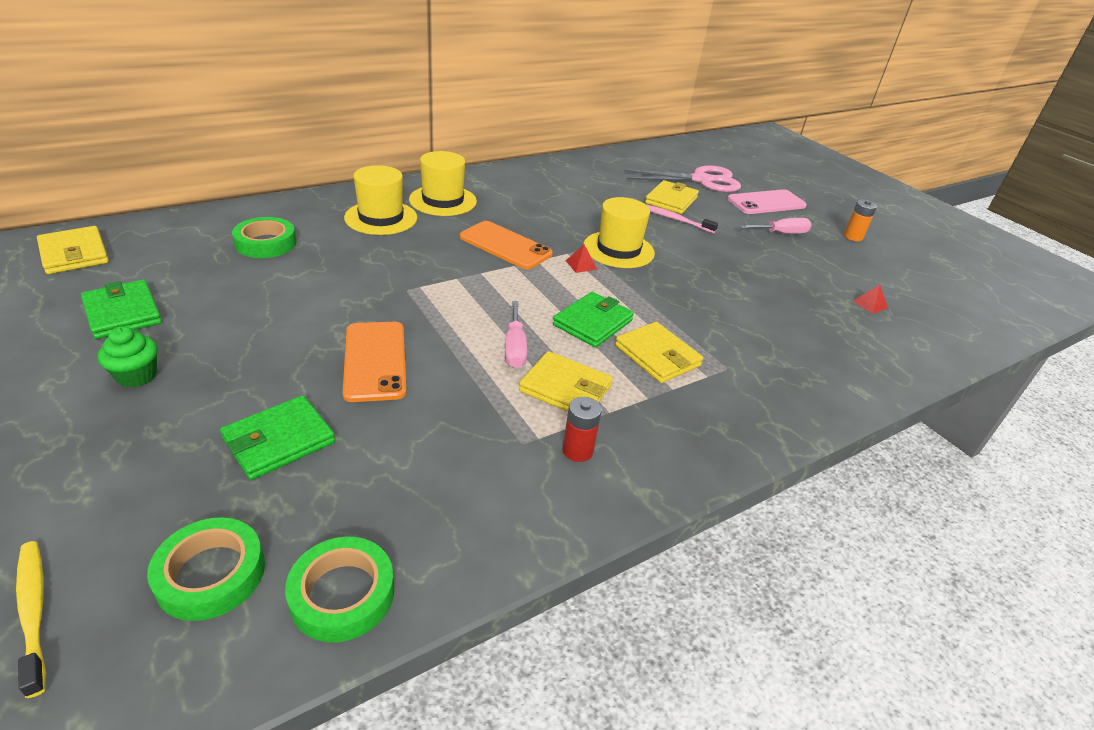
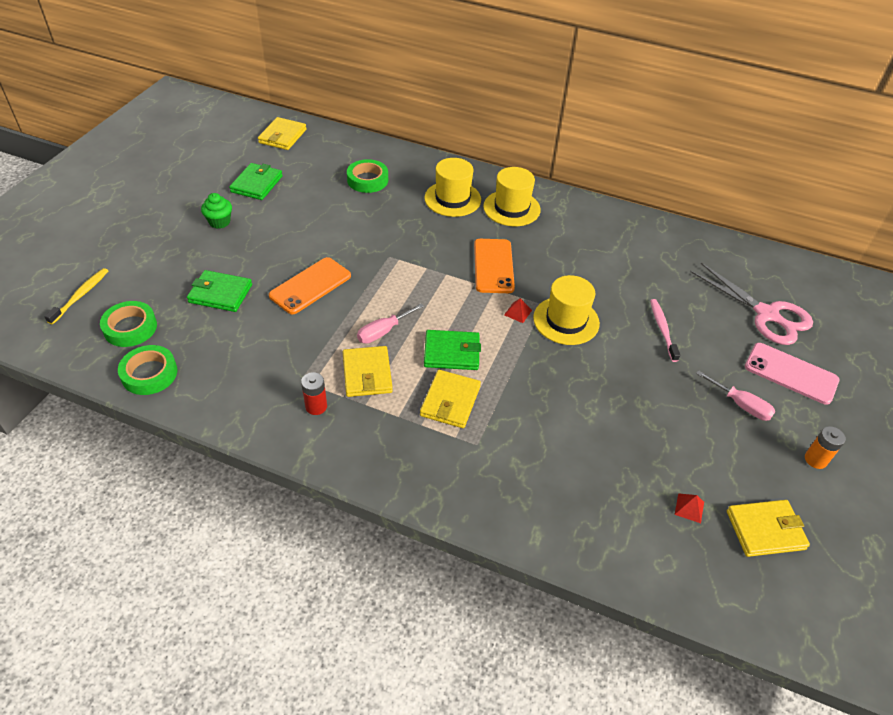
camera: 55 degrees right, 10 degrees up
yellow wallet [645,180,699,214] -> yellow wallet moved to [727,500,810,557]

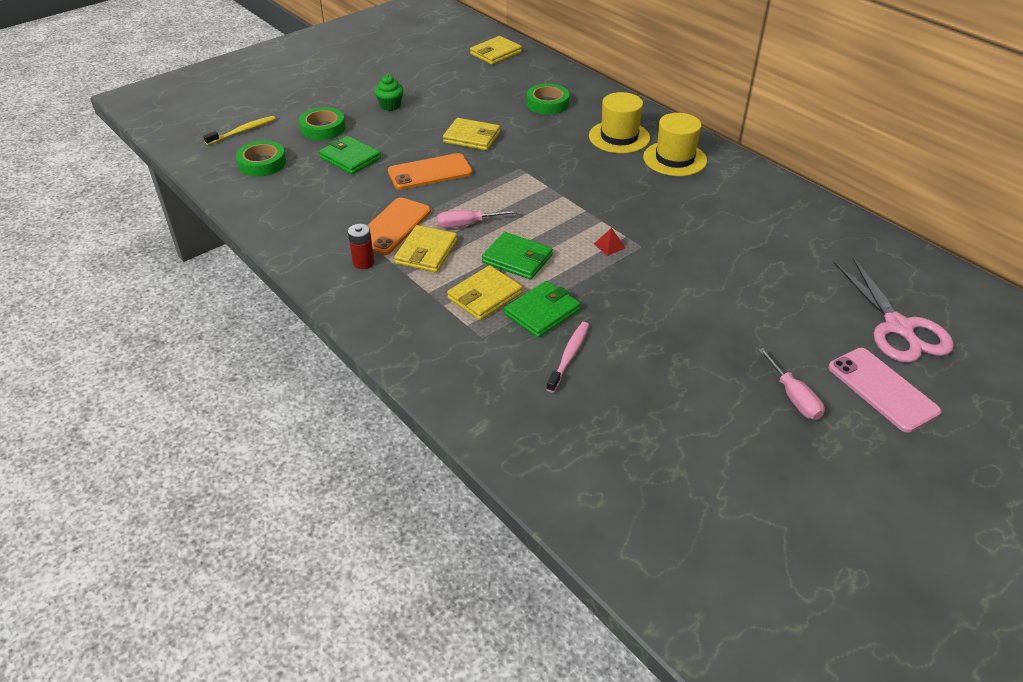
camera: 30 degrees right, 5 degrees down
green tape [118,345,177,395] -> green tape moved to [299,107,346,140]
green wallet [229,163,283,200] -> green wallet moved to [504,281,581,338]
orange phone [474,239,515,293] -> orange phone moved to [367,197,431,255]
yellow hat [533,275,600,345] -> none
pink toothbrush [650,299,680,362] -> pink toothbrush moved to [546,322,589,393]
red pyramid [674,493,704,523] -> none
yellow wallet [727,500,810,557] -> yellow wallet moved to [443,118,500,151]
orange battery [805,426,846,469] -> none

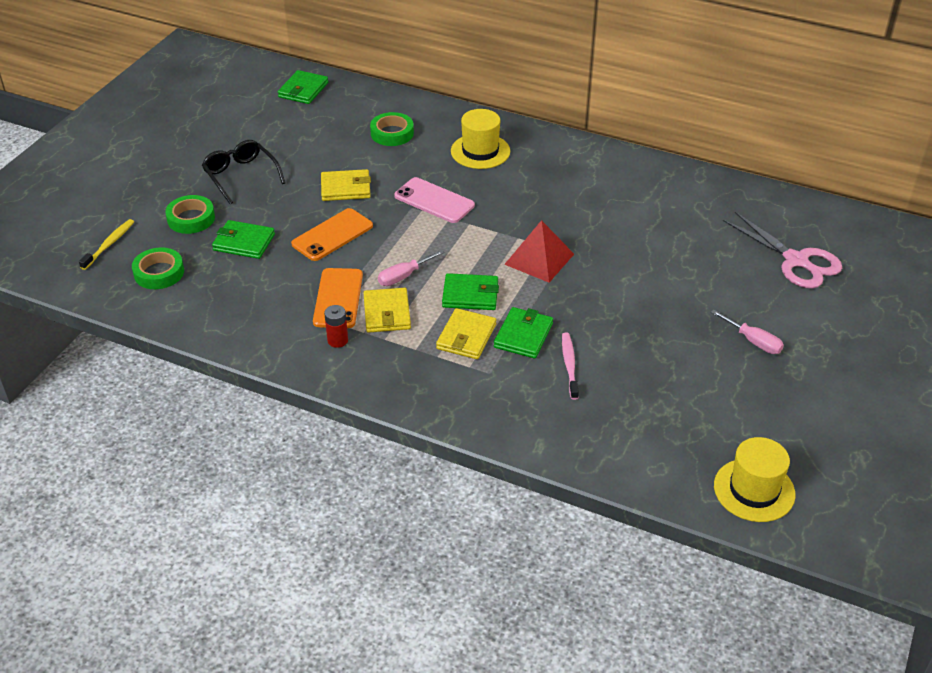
camera: 25 degrees left, 0 degrees up
green cupcake [374,74,404,111] -> black glasses [202,140,285,204]
yellow wallet [470,36,522,65] -> green wallet [278,70,328,104]
red pyramid [594,228,626,256] -> red pyramid [504,220,574,282], size x2.41
yellow hat [643,113,707,176] -> yellow hat moved to [714,437,796,522]
pink phone [828,348,941,433] -> pink phone moved to [394,177,475,223]

